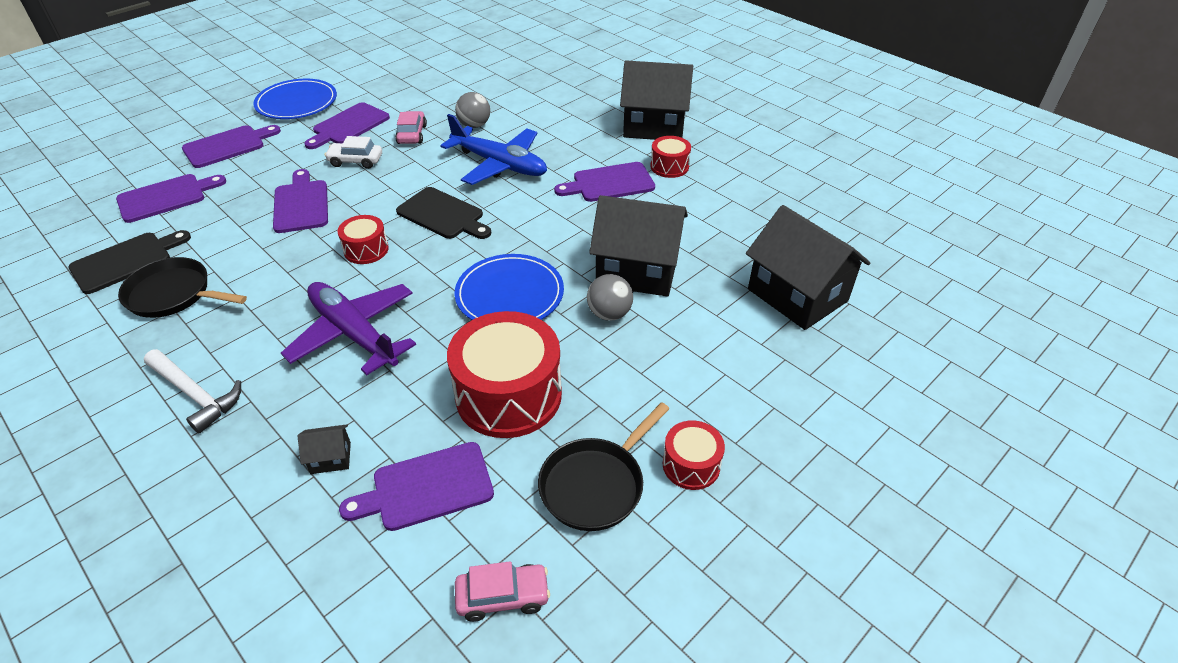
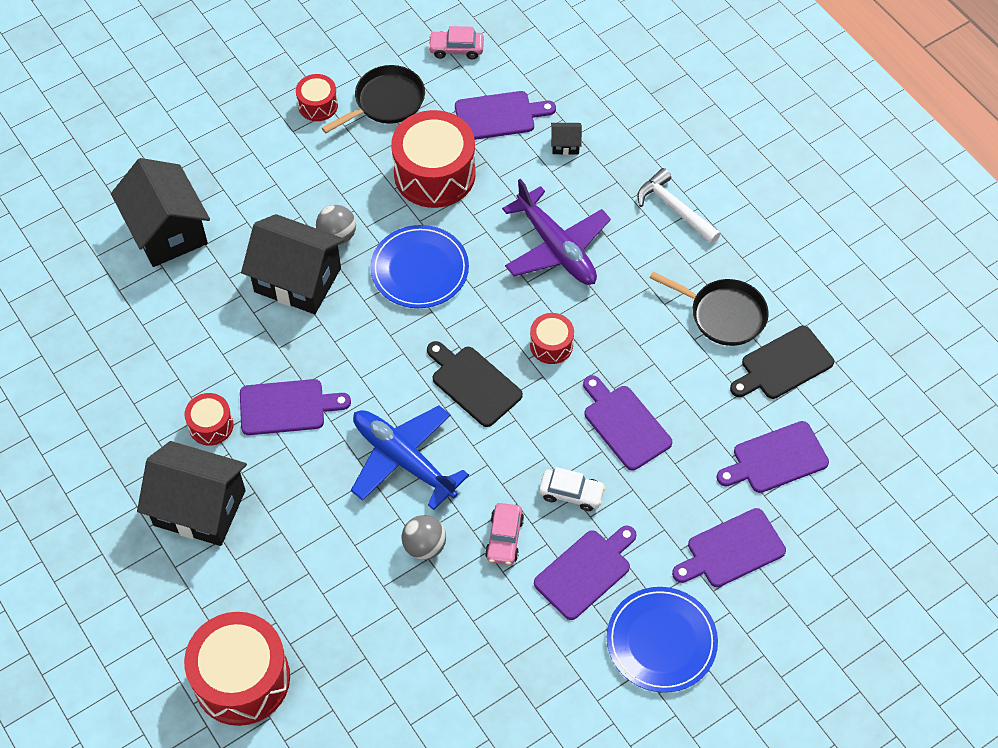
camera: 170 degrees left, 15 degrees up
purple cutting board [273,169,328,233] -> purple cutting board turned 150 degrees clockwise [583,375,672,470]
none -> red drum [184,612,290,726]

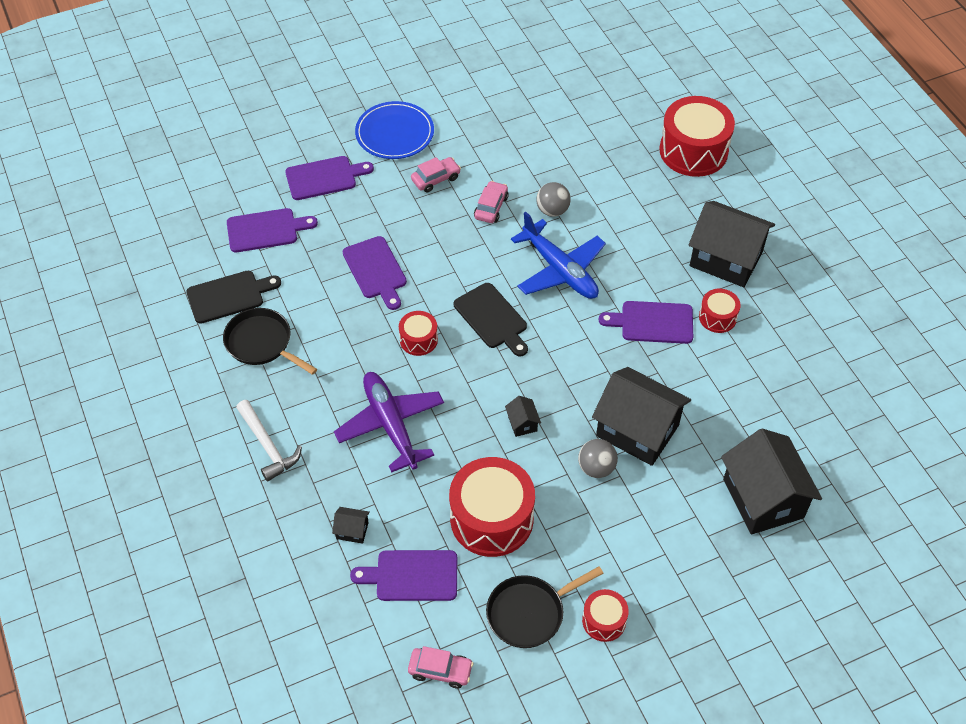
camera: 170 degrees left, 5 degrees down
blue plate [370,225,469,308] -> black house [505,396,541,437]
purple cutting board [534,526,637,620] -> pink car [411,157,461,193]
white car [539,467,606,511] -> none

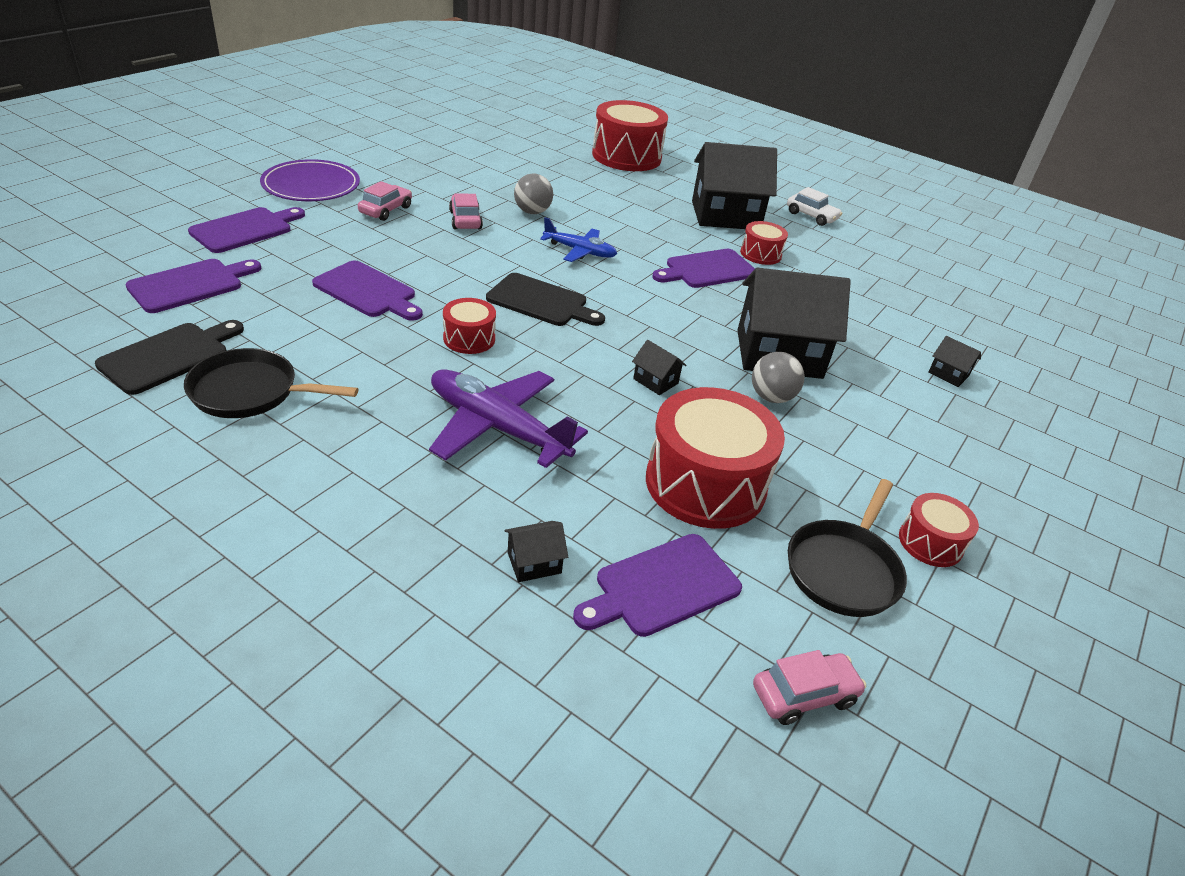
camera: 35 degrees left, 15 degrees down
white hammer [236,400,302,482] -> none
blue plate [355,101,434,159] -> purple plate [260,159,360,201]
blue plane [511,212,606,299] -> blue plane [540,217,617,262], size x0.60
black house [721,429,822,535] -> black house [928,336,981,387], size x0.41
none -> white car [787,187,843,226]

